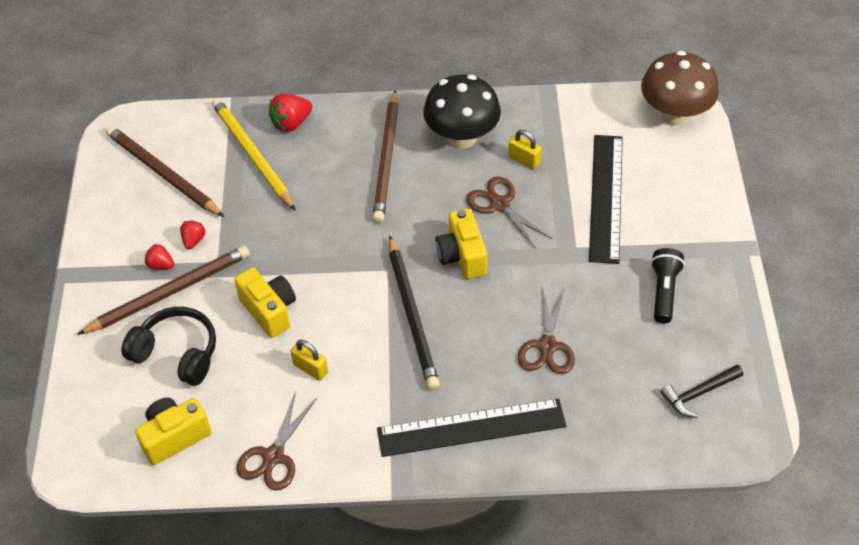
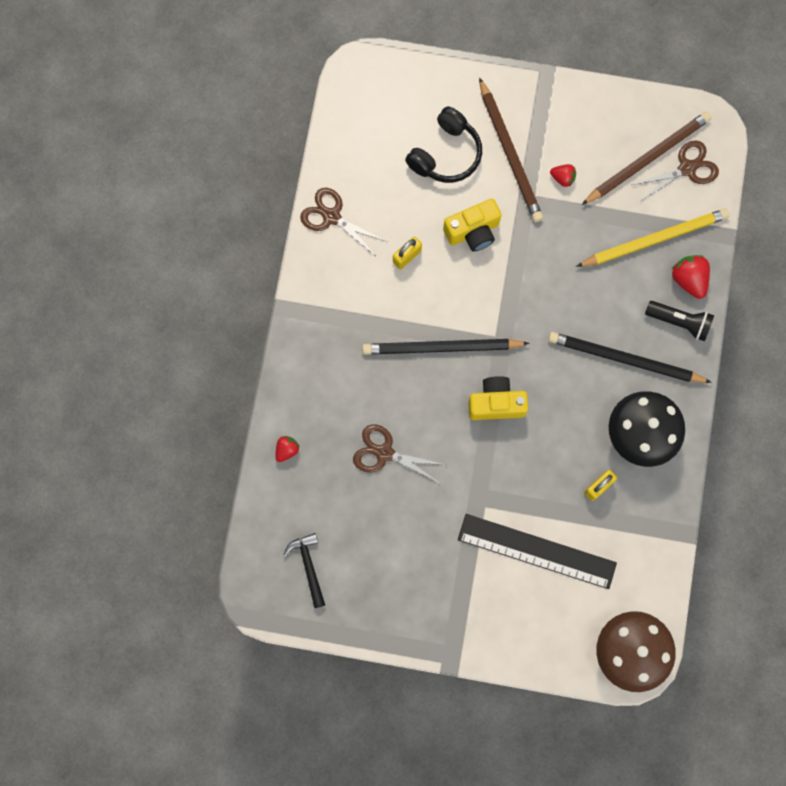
camera: 100 degrees right, 25 degrees up
yellow camera [135,398,212,465] -> none
red strawberry [145,244,174,269] -> red strawberry moved to [276,436,300,462]
brown pencil [372,90,399,223] -> black pencil [548,332,712,383]
black ruler [377,398,566,457] -> none
brown scissors [466,176,552,249] -> brown scissors moved to [632,141,719,201]
black flashlight [651,248,685,323] -> black flashlight moved to [645,301,714,341]

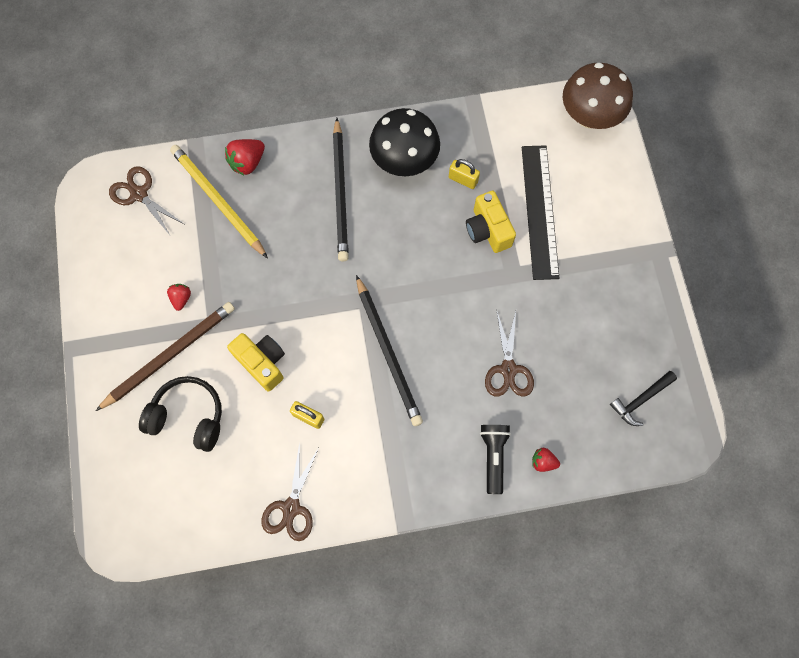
camera: 110 degrees left, 5 degrees down
yellow camera [468,376,528,420] -> yellow camera moved to [466,191,516,253]
brown pencil [582,111,712,205] -> none
black flashlight [645,301,714,341] -> black flashlight moved to [480,425,511,494]

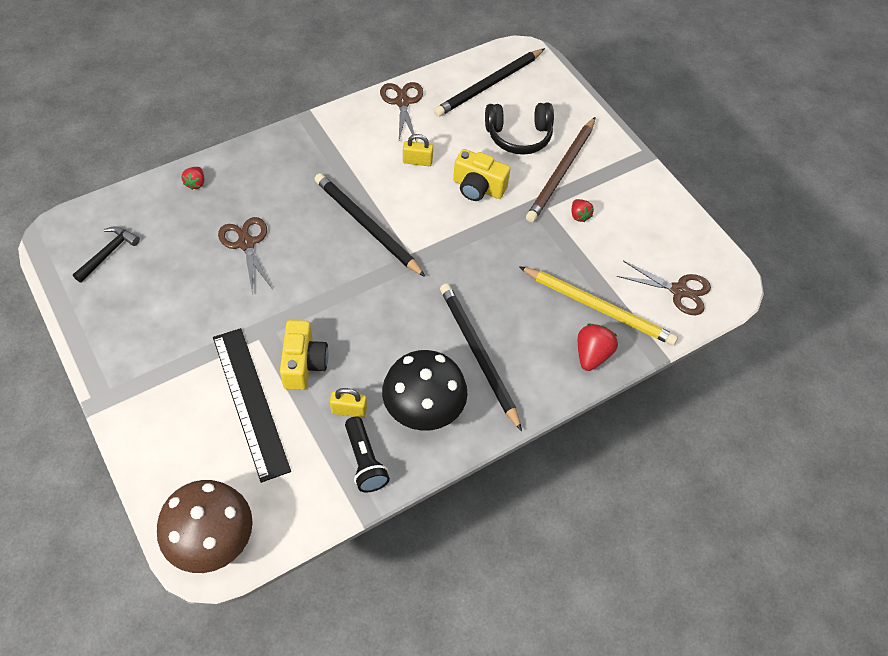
camera: 155 degrees right, 15 degrees down
yellow camera [466,191,516,253] -> yellow camera turned 45 degrees clockwise [280,320,329,390]
black flashlight [480,425,511,494] -> black flashlight moved to [345,417,390,492]
red strawberry [532,448,560,472] -> red strawberry turned 105 degrees clockwise [182,167,204,190]
none -> black pencil [434,48,545,117]

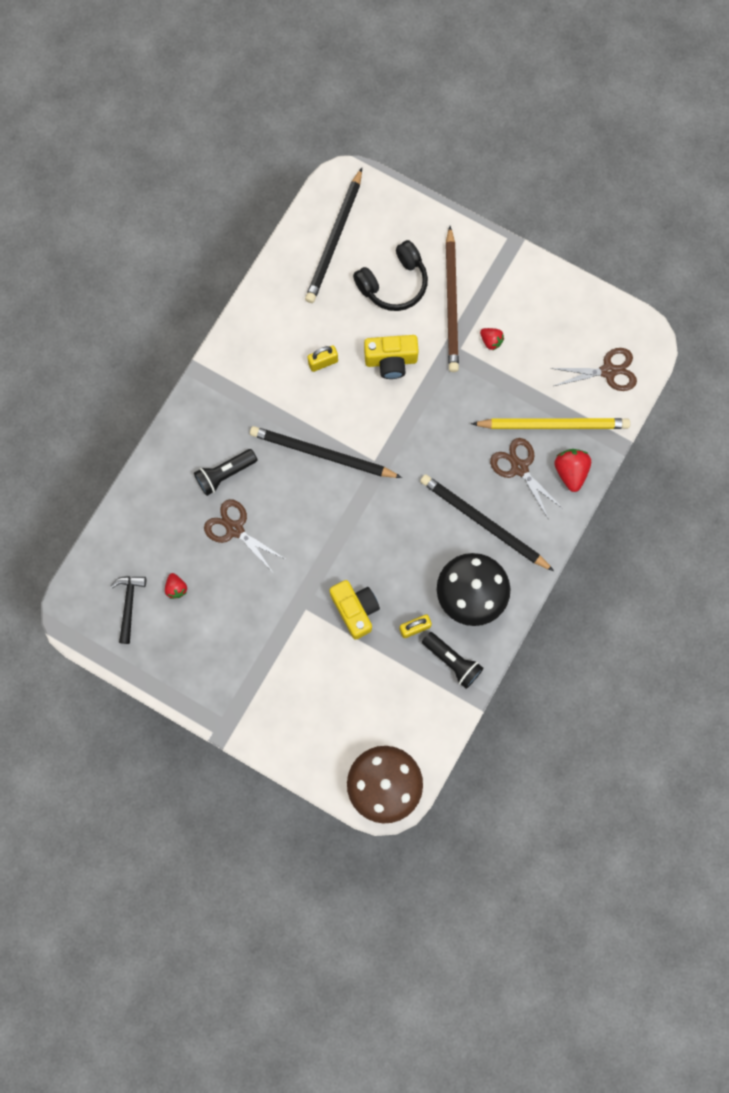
camera: 25 degrees left, 20 degrees up
red strawberry [182,167,204,190] -> red strawberry moved to [165,573,187,599]
black ruler [213,328,291,483] -> none
brown scissors [380,82,423,142] -> brown scissors moved to [490,438,563,520]
none -> black flashlight [194,449,257,496]

